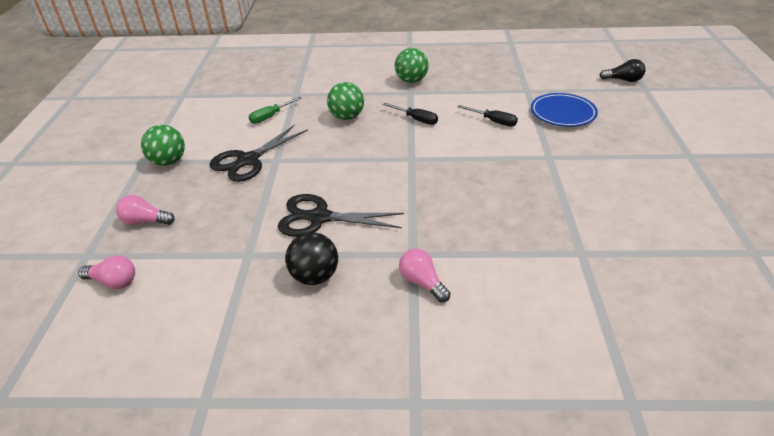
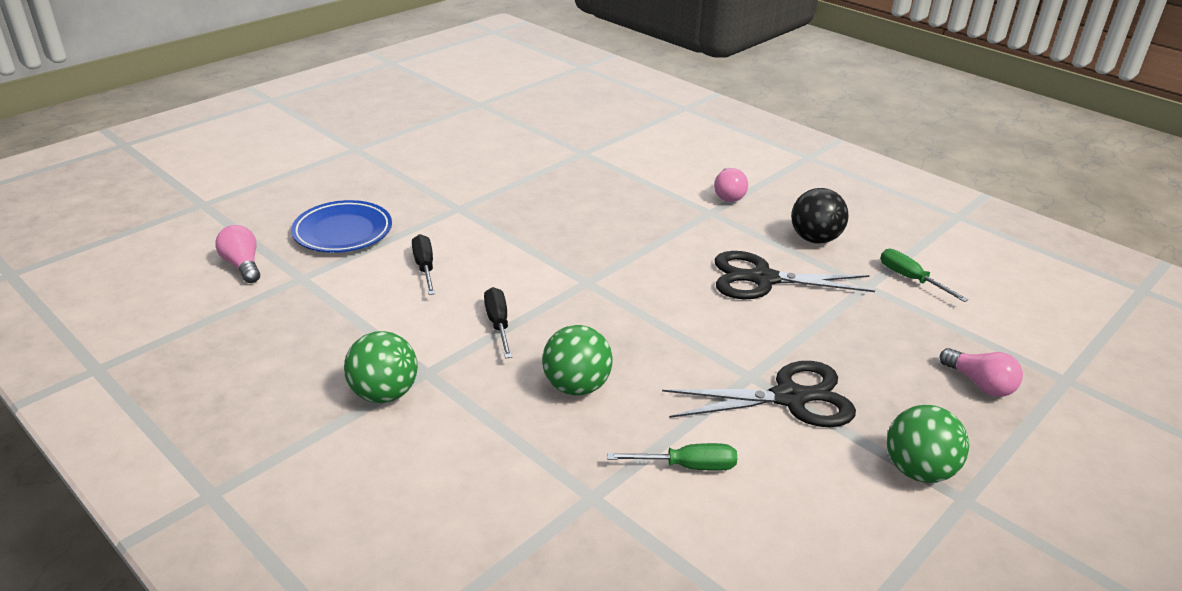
camera: 140 degrees left, 5 degrees down
pink light bulb [78,255,135,289] -> pink light bulb moved to [215,225,260,283]
black scissors [278,194,404,237] -> black scissors turned 135 degrees clockwise [715,251,875,300]
black light bulb [599,59,645,82] -> none
none -> green screwdriver [880,249,969,302]

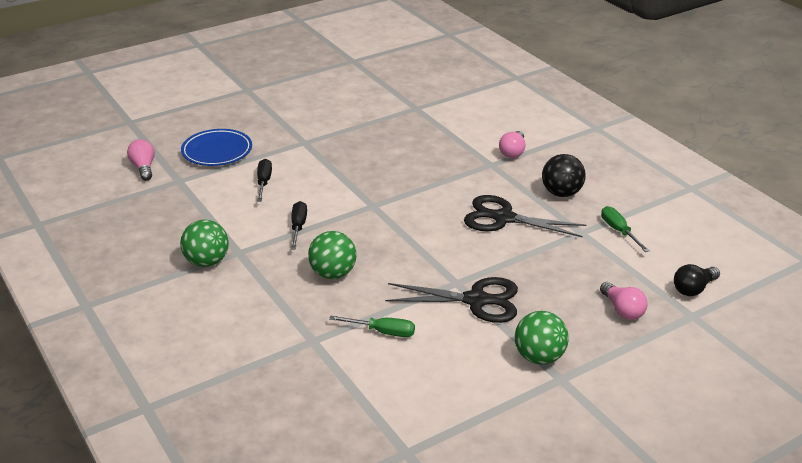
camera: 15 degrees right, 0 degrees up
none -> black light bulb [674,264,720,296]

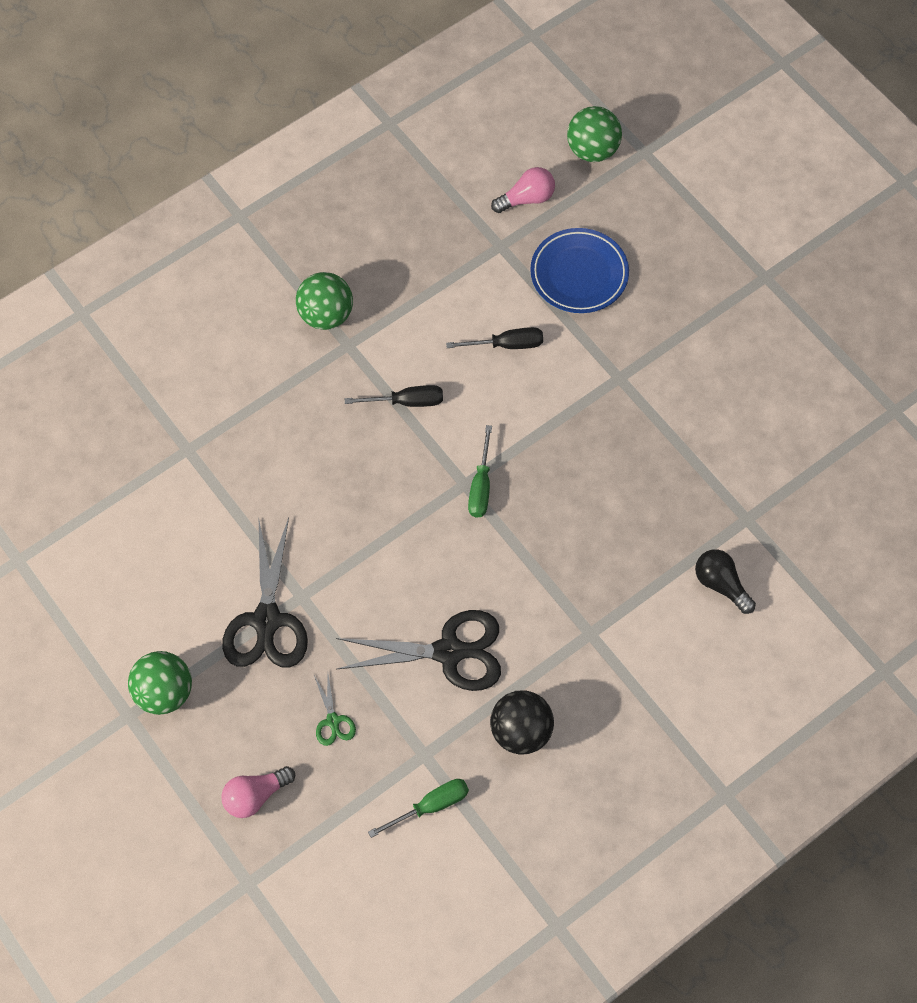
camera: 85 degrees right, 30 degrees up
green ball [308,231,357,279] -> green ball moved to [567,106,622,162]
green screwdriver [329,316,415,337] -> green screwdriver moved to [468,425,492,518]
black scissors [464,195,586,237] -> black scissors turned 75 degrees clockwise [336,610,501,691]
pink light bulb [499,131,525,158] -> none
black light bulb [674,264,720,296] -> black light bulb moved to [695,549,756,614]
none -> green scissors [314,675,356,746]

